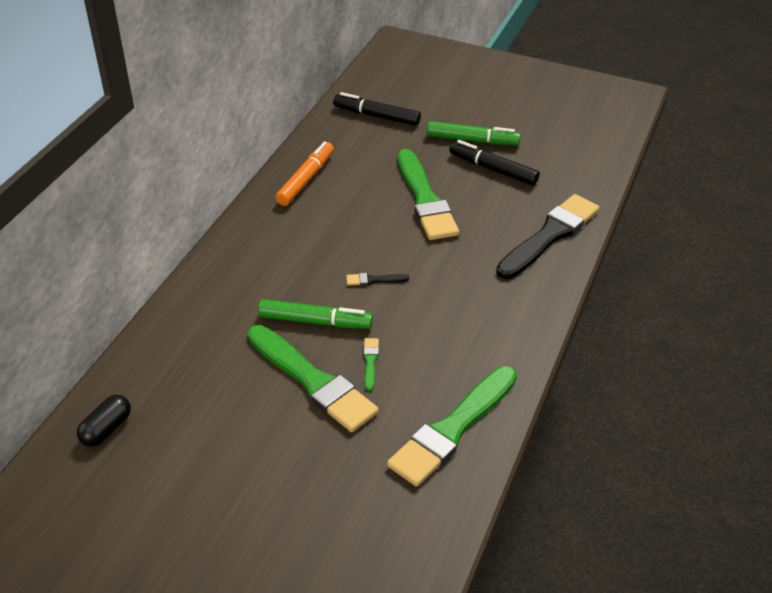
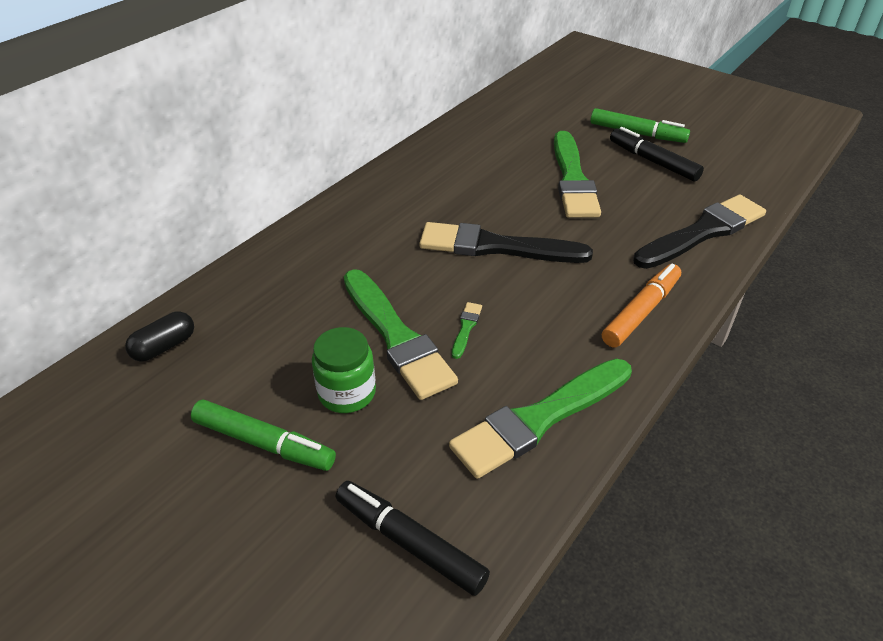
camera: 15 degrees right, 0 degrees up
green marker [258,299,373,329] -> green marker moved to [191,400,336,471]
orange marker [276,141,334,206] -> orange marker moved to [602,264,681,347]
black marker [333,92,421,126] -> black marker moved to [336,481,490,596]
black brush [346,273,409,286] -> black brush [419,222,593,263], size x2.49
none -> green jar [312,327,376,413]

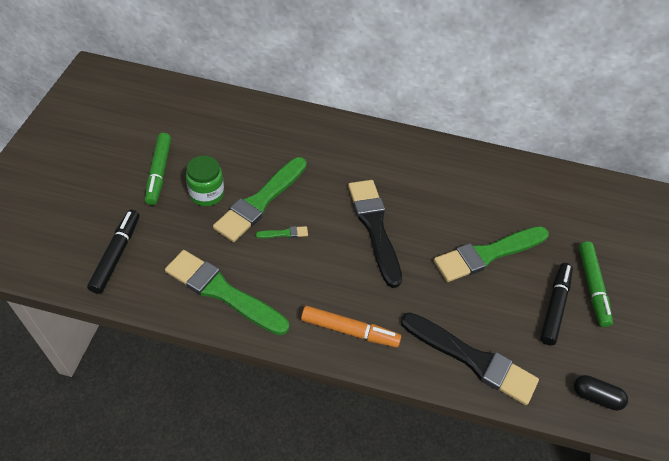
camera: 60 degrees right, 10 degrees up
black capsule [125,311,194,362] -> black capsule moved to [574,375,628,411]

